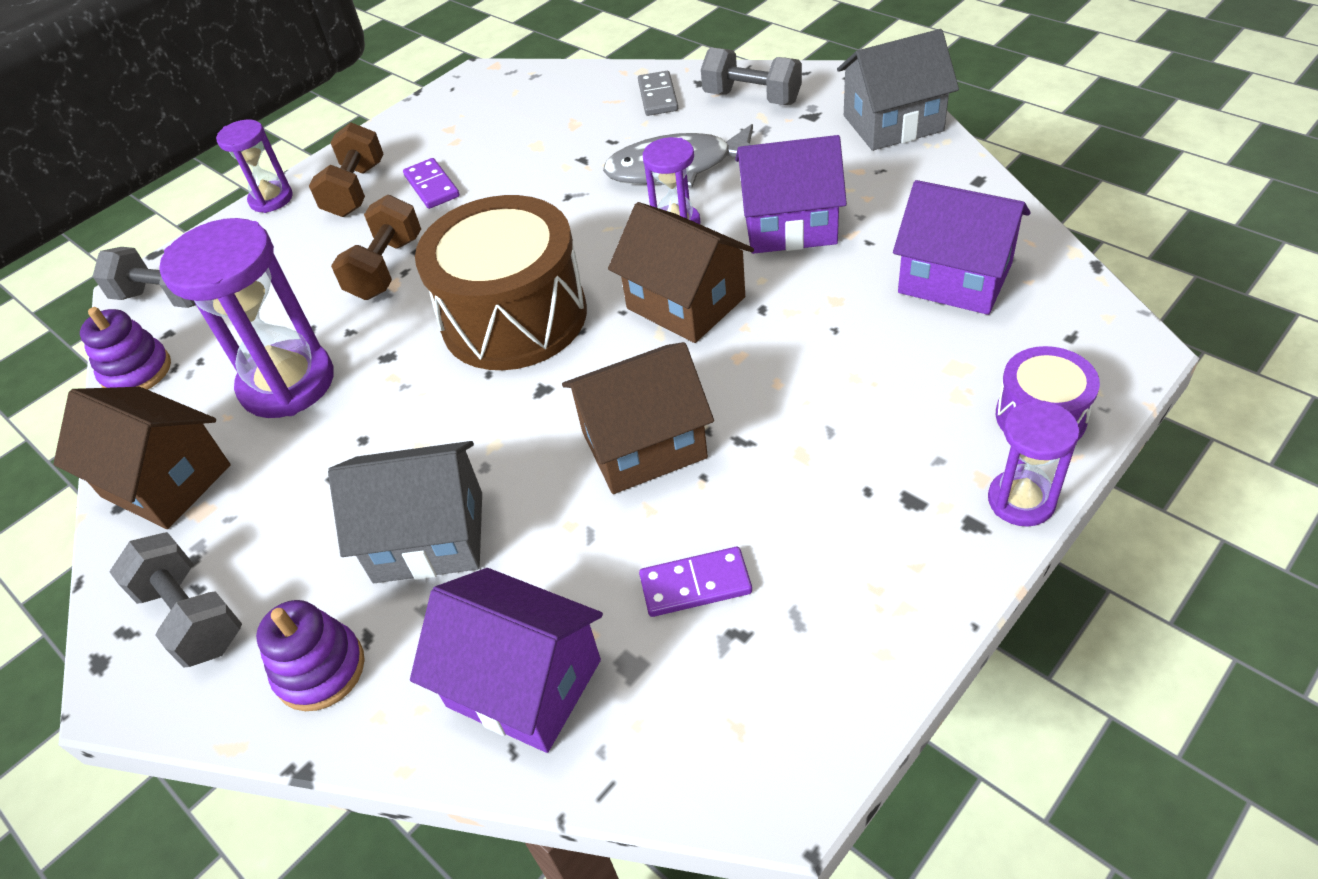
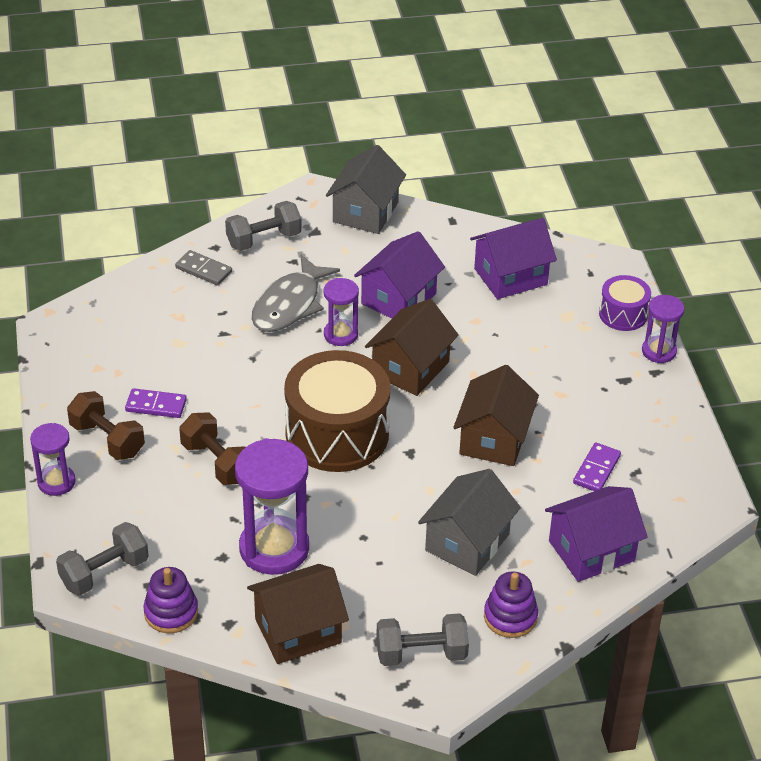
camera: 60 degrees left, 5 degrees down
brown house [608,202,754,343] -> brown house turned 45 degrees counterclockwise [365,299,459,396]

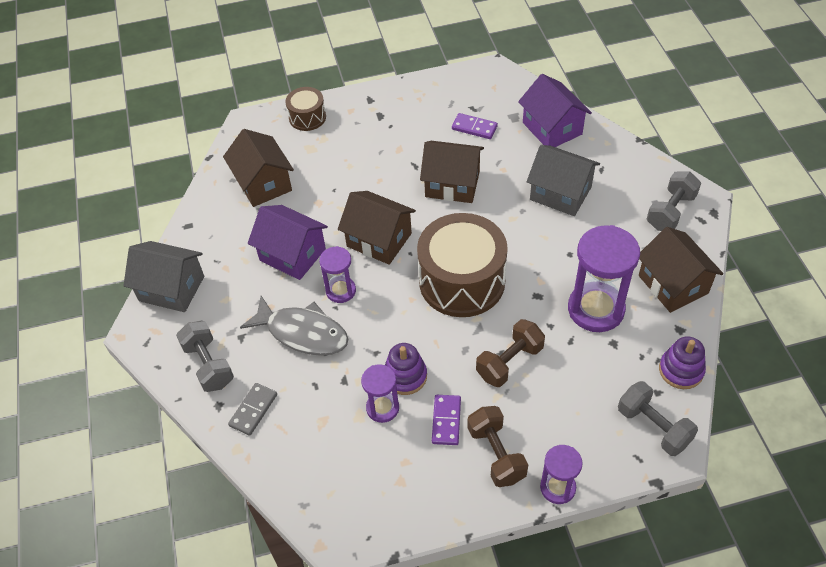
camera: 90 degrees left, 10 degrees up
brown dumbbell [67,391,145,460] -> brown dumbbell turned 60 degrees counterclockwise [467,406,528,487]
grey dumbbell [376,613,469,666] -> grey dumbbell turned 45 degrees clockwise [647,172,701,231]
purple house [470,218,557,299] -> brown house [223,129,294,207]
purple stacking toy [484,571,538,638] -> purple stacking toy moved to [385,343,427,395]
purple drum [599,275,651,331] -> brown drum [285,87,326,131]
purple hourglass [642,295,684,363] -> purple hourglass moved to [361,364,399,423]

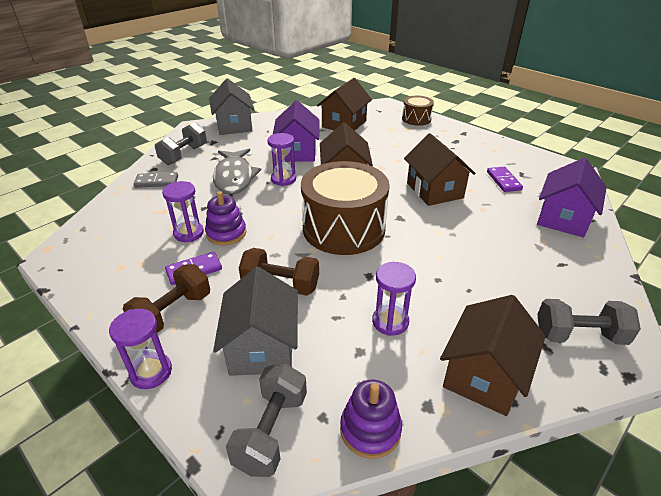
camera: 55 degrees right, 15 degrees down
grey house [527,145,600,216] -> grey house moved to [213,267,298,376]
purple hourglass [568,225,640,332] -> purple hourglass [372,262,416,336], size x0.55

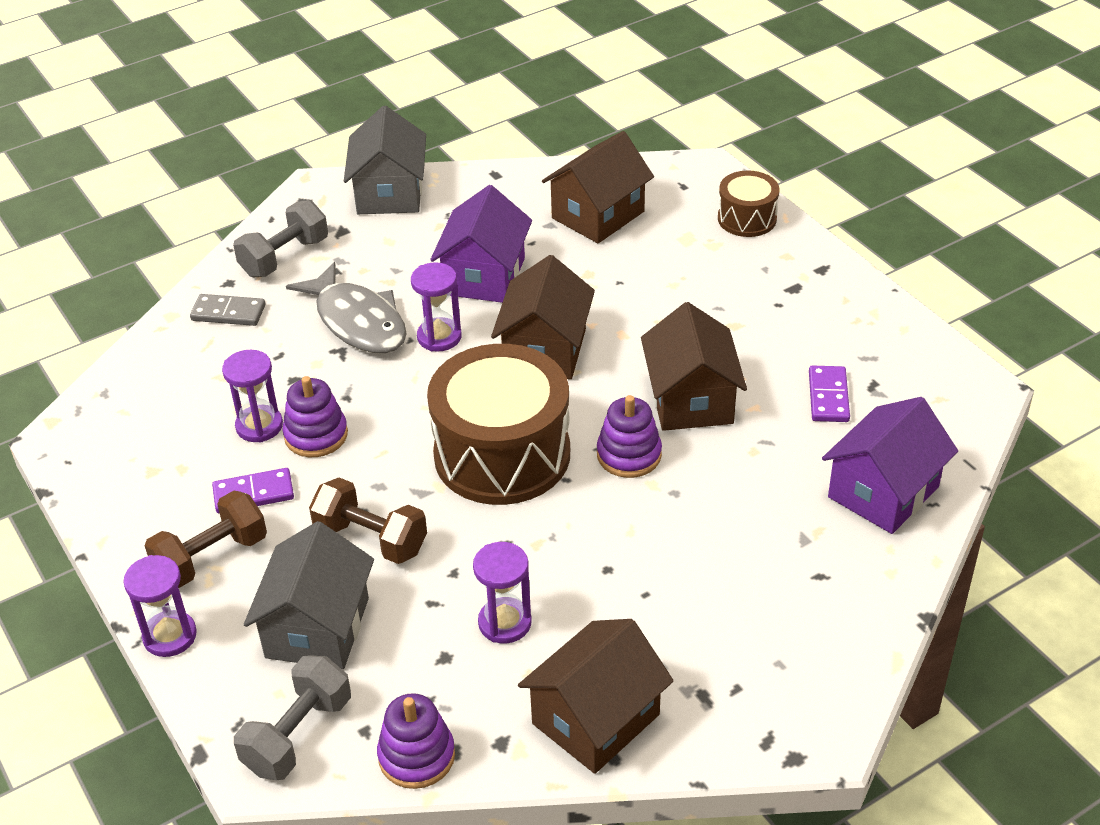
camera: 15 degrees right, 5 degrees up
grey fish [213,149,261,194] -> grey fish turned 45 degrees counterclockwise [286,262,407,353]
grey dumbbell [537,299,641,345] -> none
none -> purple stacking toy [597,395,662,478]

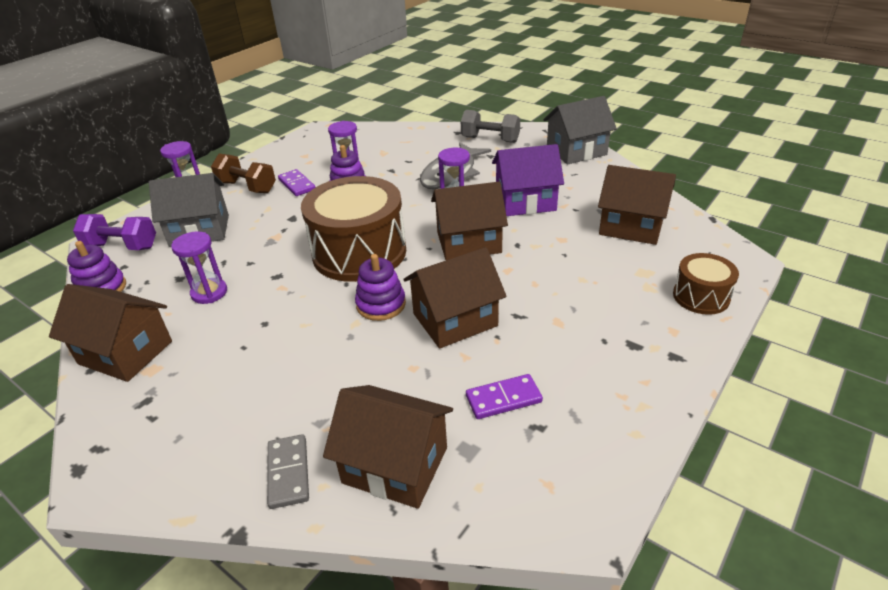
camera: 70 degrees right, 5 degrees down
grey domino [190,294,265,326] -> grey domino moved to [267,434,309,509]
grey dumbbell [234,655,351,780] -> purple dumbbell [73,214,156,250]
brown dumbbell [309,478,427,564] -> none
purple house [822,397,958,534] -> brown house [323,385,453,509]

